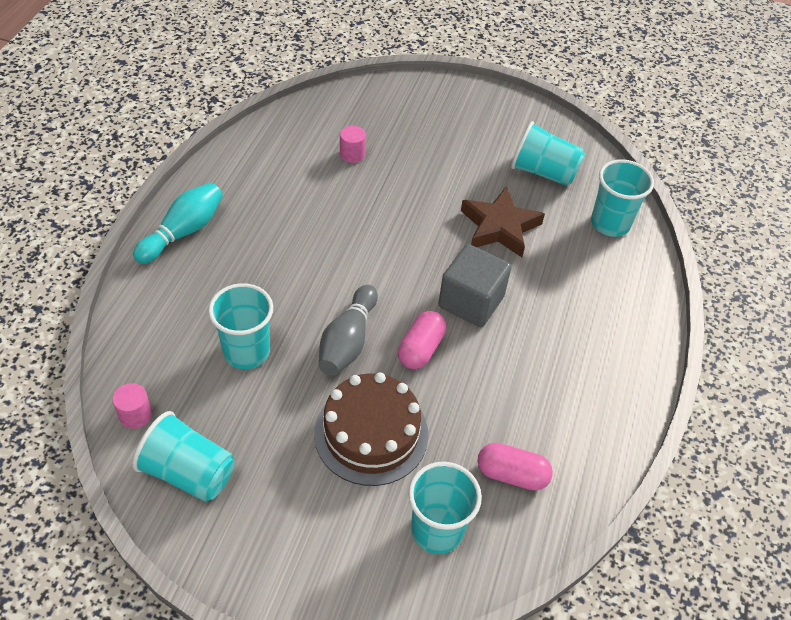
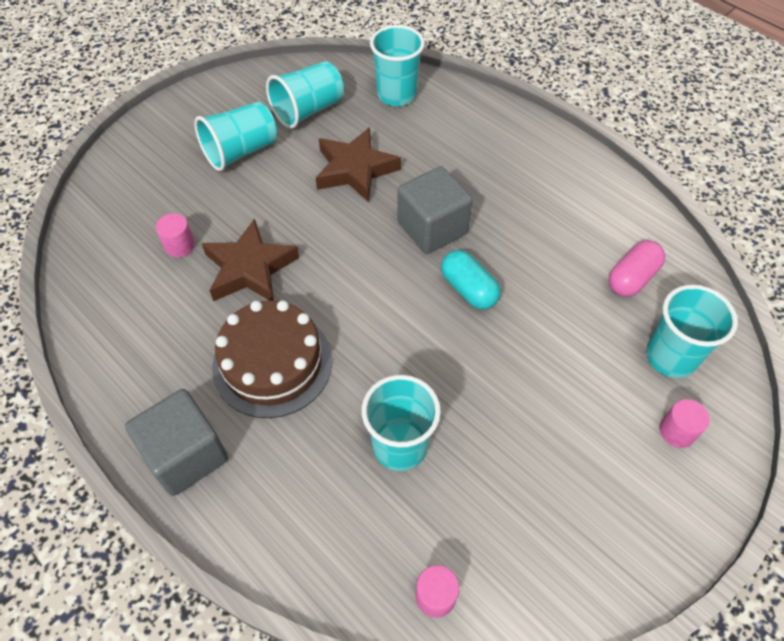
camera: 60 degrees left, 5 degrees up
turquoise cup [132,411,235,502] -> turquoise cup moved to [194,102,277,171]
turquoise bowling pin [133,182,223,264] -> grey cube [125,389,228,496]
brown cake [314,372,428,486] -> brown cake moved to [212,300,333,418]
grey bowling pin [318,285,378,376] -> none
pink capsule [398,311,446,369] -> turquoise capsule [441,250,501,309]
none -> brown star [202,218,299,301]
none -> pink cylinder [660,399,710,448]

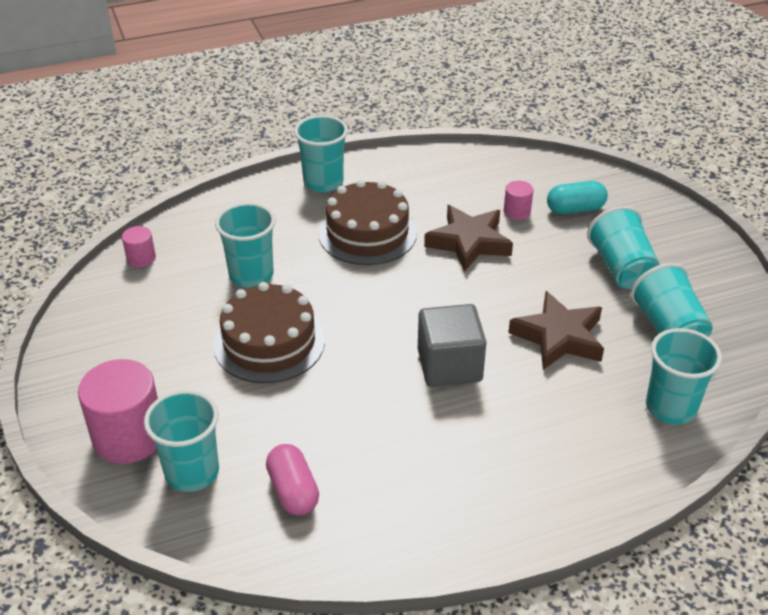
camera: 115 degrees right, 15 degrees down
grey cube [125,389,228,496] -> turquoise cup [294,115,348,192]
turquoise capsule [441,250,501,309] -> turquoise capsule moved to [547,181,608,214]
pink cylinder [660,399,710,448] -> pink cylinder [78,359,158,464], size x2.07
none -> brown cake [214,282,325,383]

